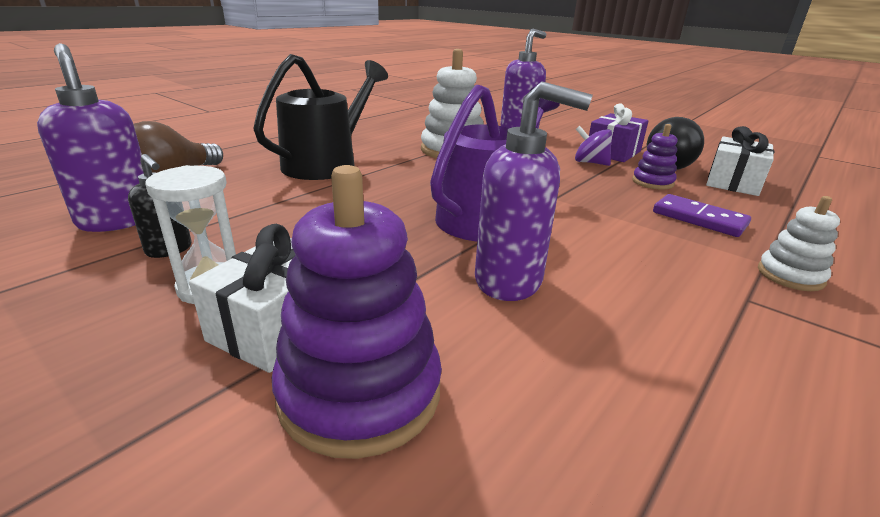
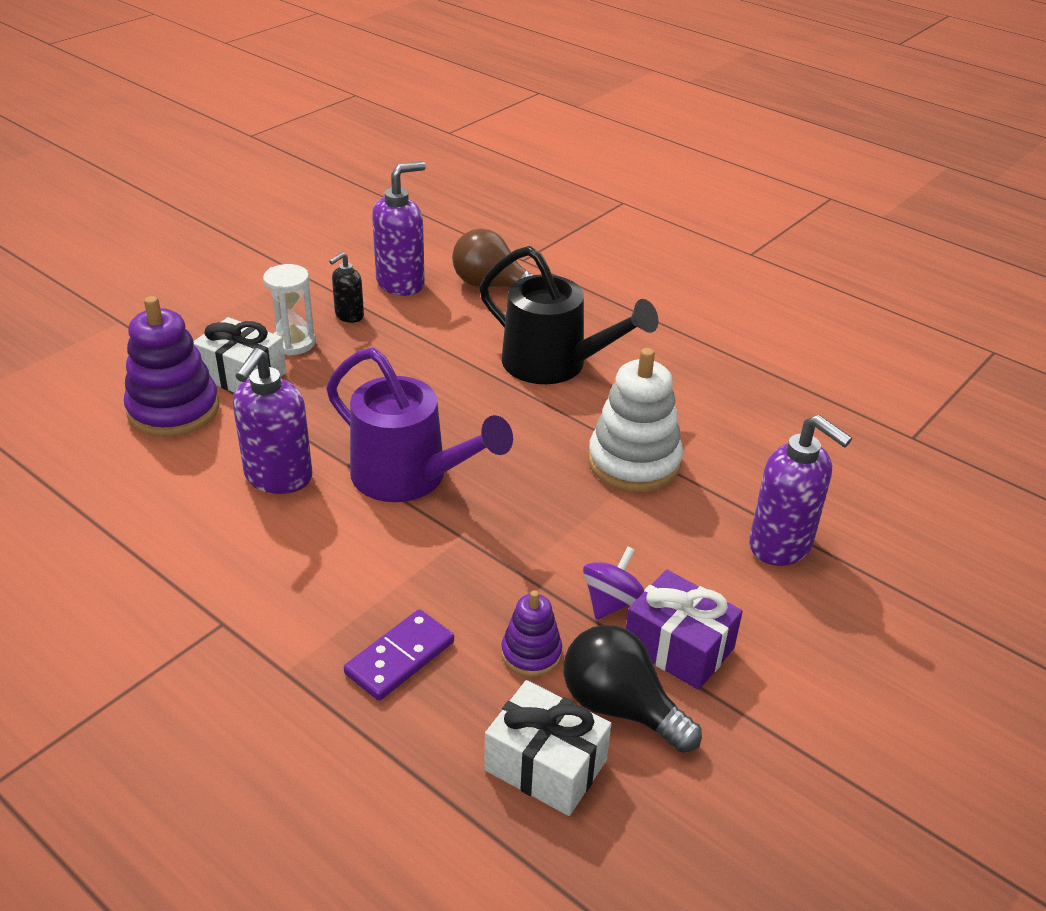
camera: 90 degrees right, 10 degrees up
white stacking toy [758,196,840,291] -> none

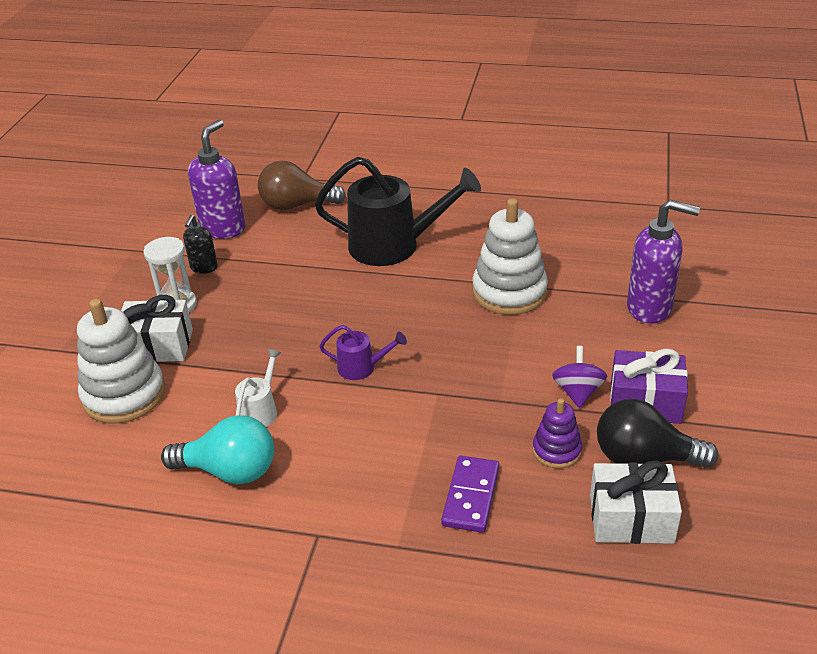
camera: 25 degrees left, 0 degrees up
purple stacking toy [124,296,219,437] -> white stacking toy [77,299,165,423]
purple soap dispenser [233,348,312,494] -> white watering can [235,349,282,427]
purple watering can [326,348,513,502] -> purple watering can [319,325,407,380], size x0.46
none -> turquoise light bulb [161,415,274,485]

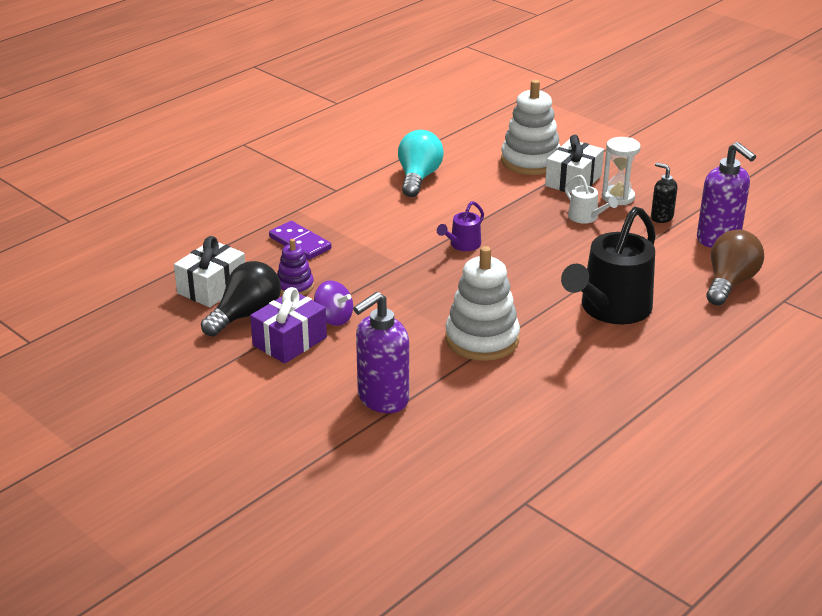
camera: 120 degrees right, 5 degrees down
turquoise light bulb [161,415,274,485] -> turquoise light bulb turned 150 degrees clockwise [398,130,444,197]
white watering can [235,349,282,427] -> white watering can moved to [565,175,618,224]

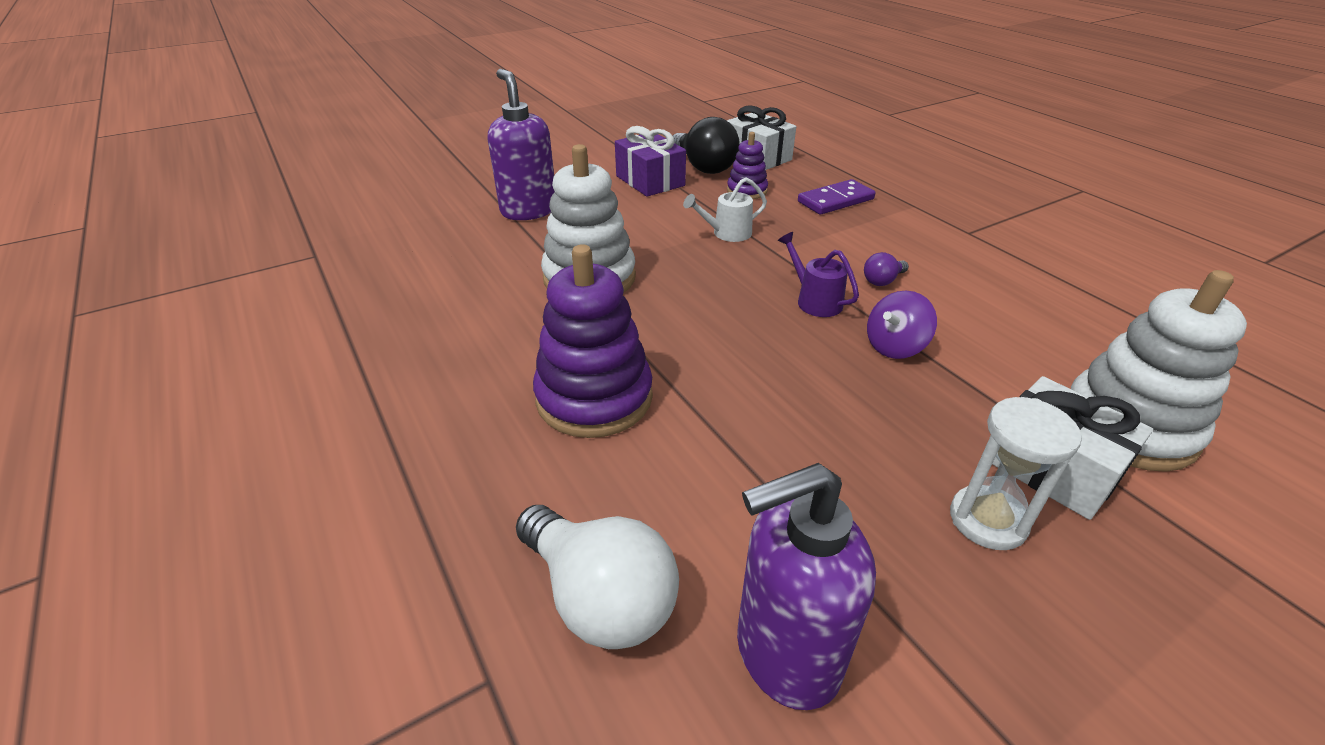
camera: 105 degrees right, 5 degrees up
purple spinning top [314,280,353,326] -> purple spinning top moved to [867,291,937,359]
turquoise light bulb [398,130,444,197] -> none
black watering can [561,207,656,324] -> purple stacking toy [533,244,653,438]
white watering can [565,175,618,224] -> white watering can moved to [683,178,767,242]
black soap dispenser [651,162,677,223] -> none
brown light bulb [706,230,764,305] -> white light bulb [516,505,679,649]
none -> purple light bulb [864,252,909,286]

